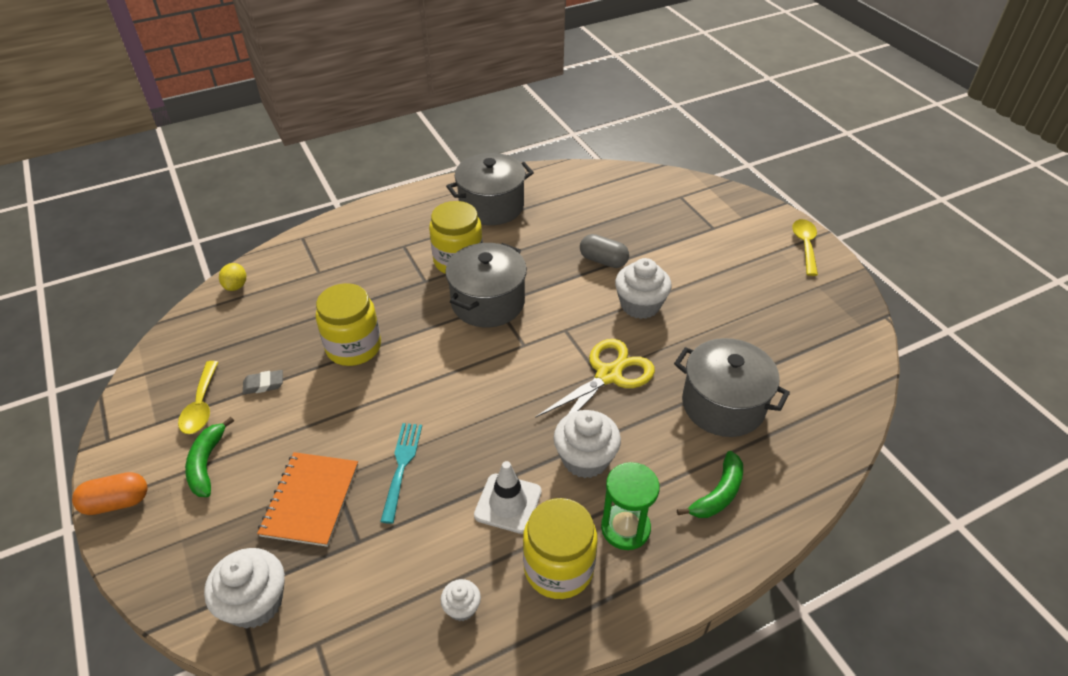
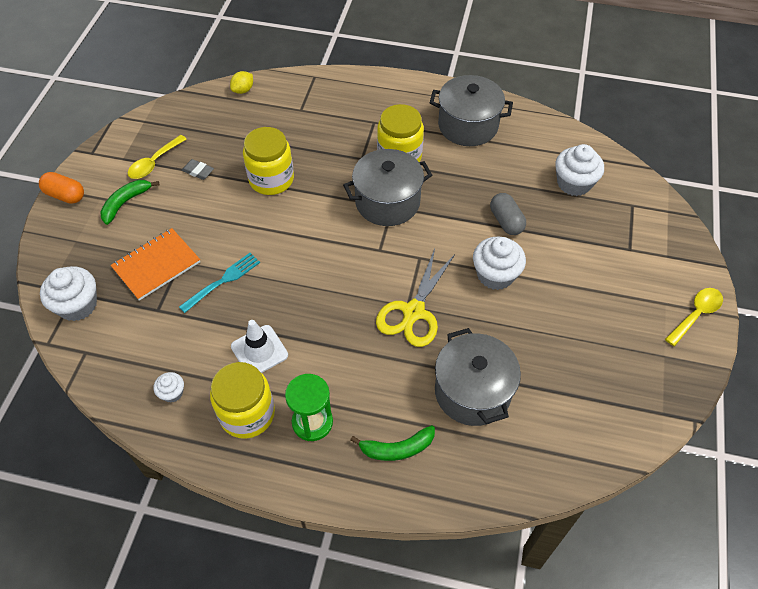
camera: 40 degrees right, 10 degrees up
yellow scissors [535,339,655,418] -> yellow scissors turned 120 degrees clockwise [376,249,455,347]
white cupcake [554,410,621,478] -> white cupcake moved to [555,144,604,196]

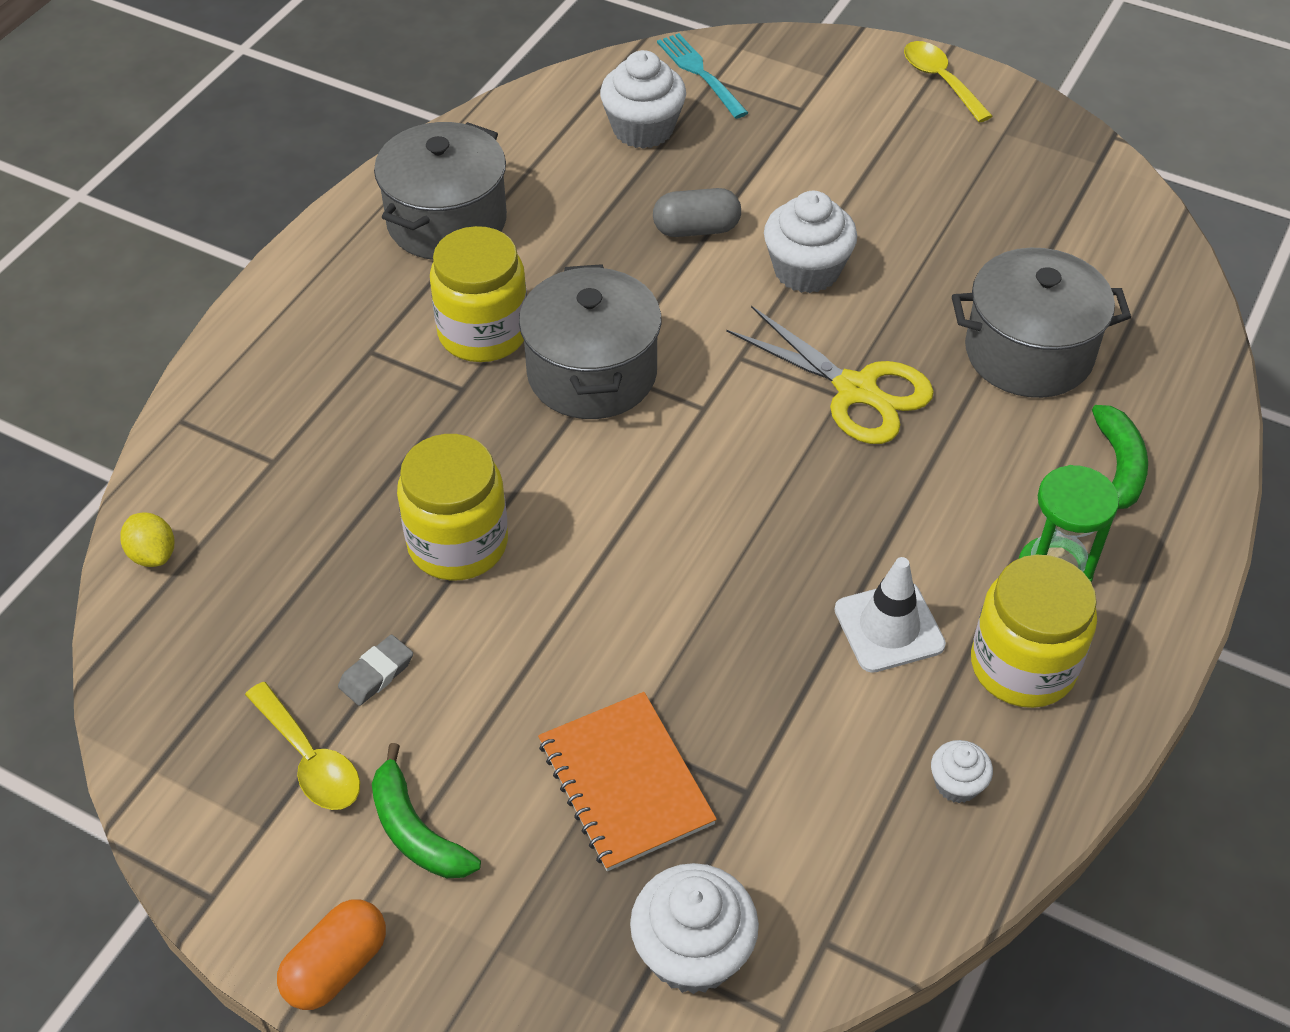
camera: 75 degrees left, 5 degrees down
turquoise fork [179,253,260,313] -> turquoise fork moved to [657,33,748,119]

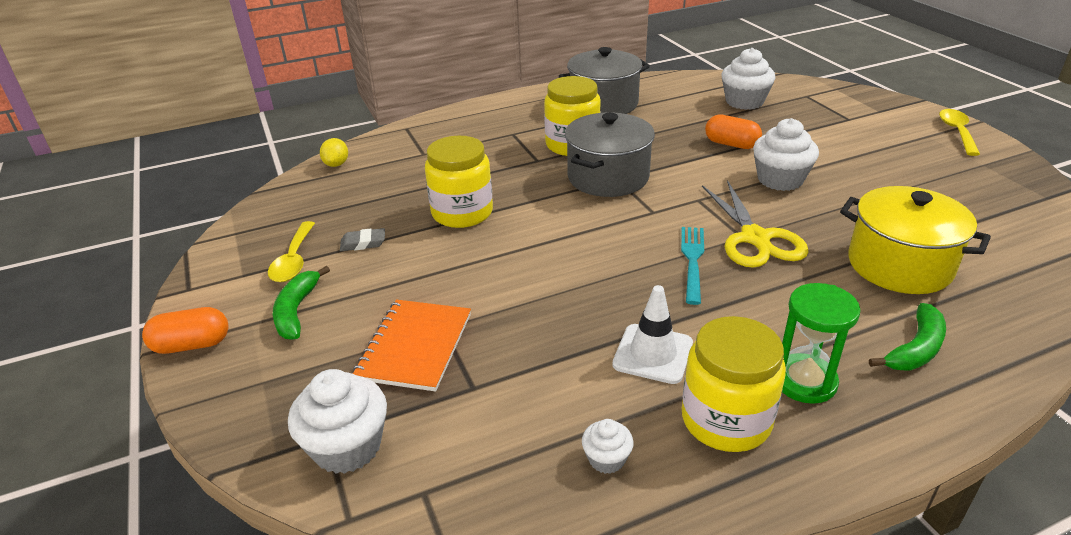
camera: 40 degrees right, 15 degrees down
grey capsule [653,188,741,237] -> orange capsule [705,114,762,149]
turquoise fork [657,33,748,119] -> turquoise fork moved to [681,227,704,305]
grey pot [952,248,1131,398] -> yellow pot [840,186,991,294]

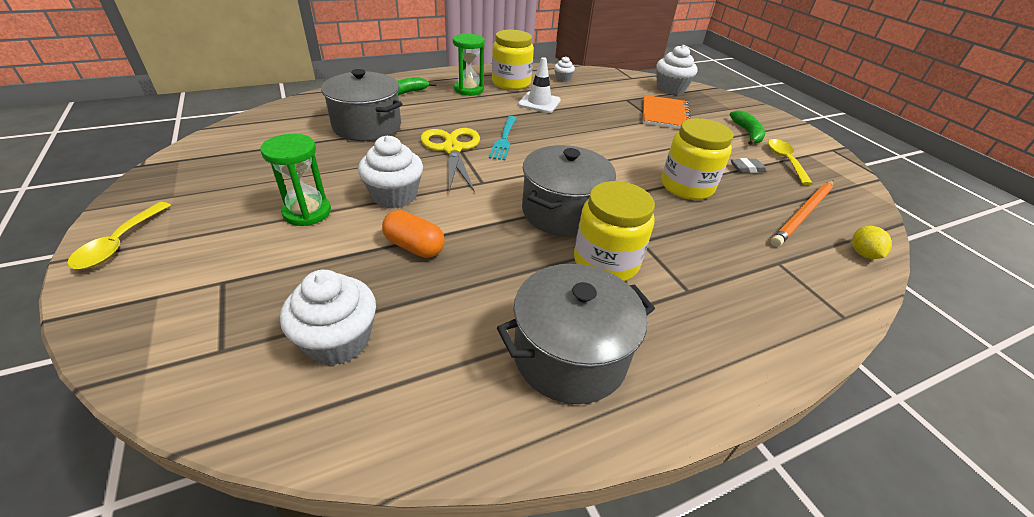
camera: 175 degrees right, 5 degrees up
orange capsule [142,307,228,354] -> none
yellow pot [840,186,991,294] -> grey pot [321,69,402,141]
none -> green hourglass [260,134,331,226]
none -> orange pencil [771,181,834,247]

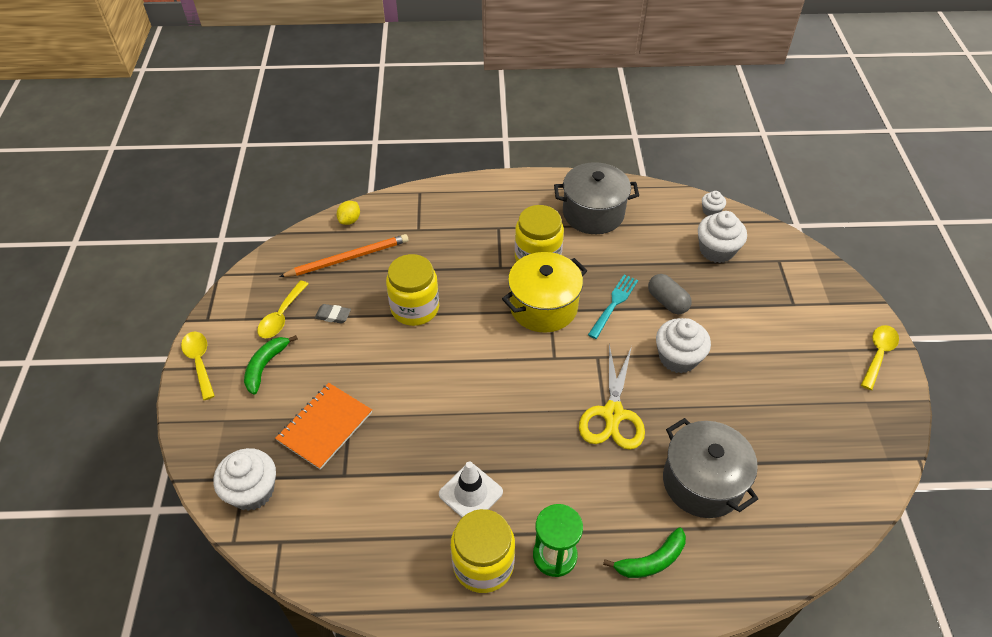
camera: 155 degrees left, 10 degrees up
green hourglass [260,134,331,226] -> none
orange capsule [382,210,445,258] -> grey capsule [648,274,692,314]
turquoise fork [489,116,516,160] -> turquoise fork moved to [588,274,638,339]
grey pot [522,145,616,237] -> yellow pot [502,252,587,333]
white cupcake [554,56,575,82] -> white cupcake moved to [702,191,726,216]
none -> yellow spoon [181,332,215,400]

